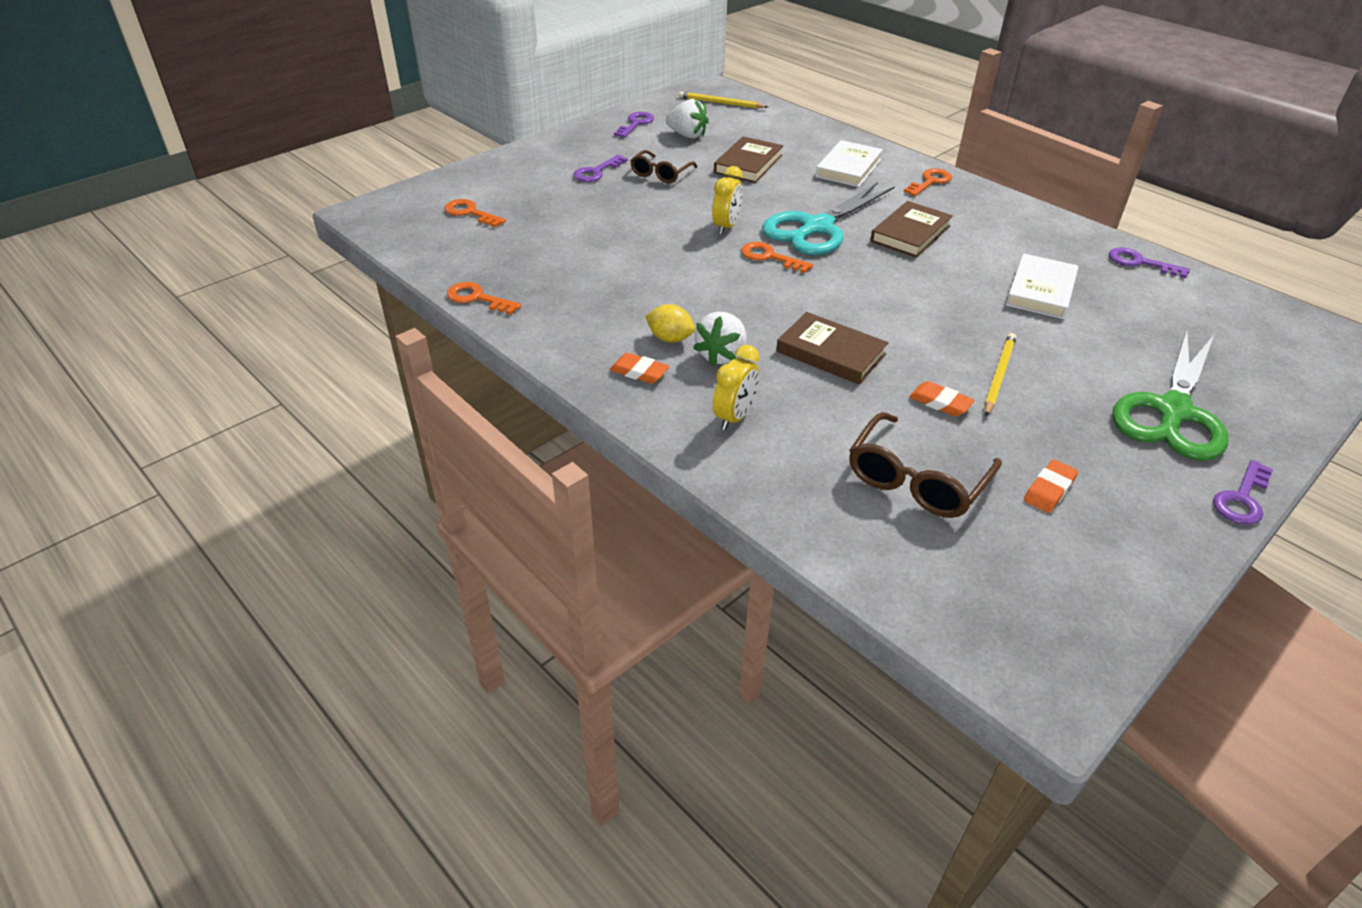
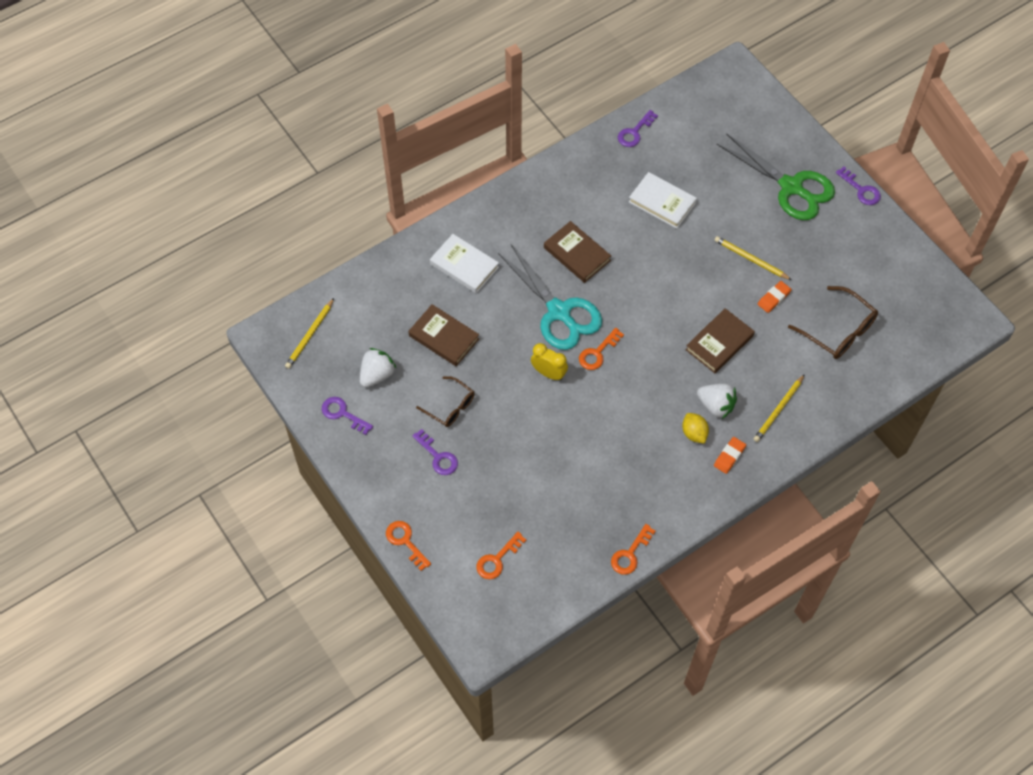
camera: 80 degrees left, 20 degrees up
yellow lemon [645,304,695,343] -> yellow lemon turned 60 degrees counterclockwise [682,413,709,444]
yellow clock [713,345,760,430] -> yellow pencil [754,374,805,442]
orange key [904,168,952,196] -> orange key moved to [386,521,431,571]
orange eraser [1024,459,1078,513] -> none

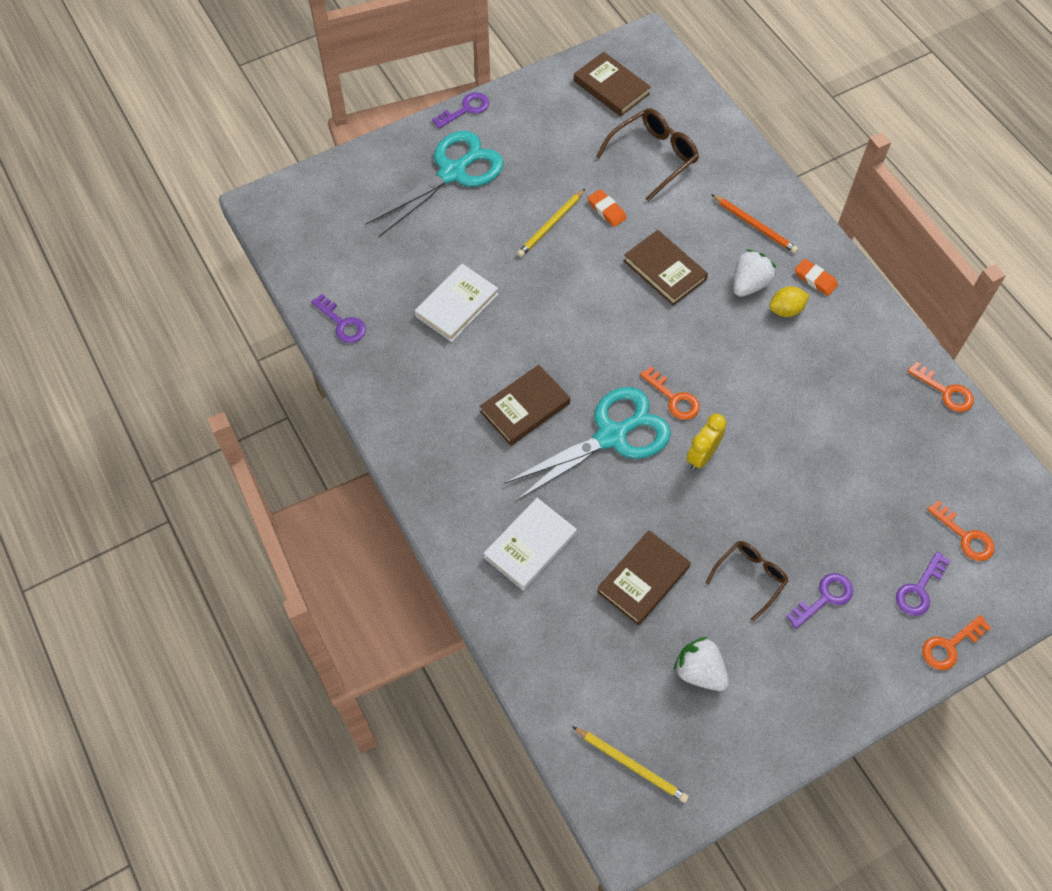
camera: 85 degrees left, 0 degrees up
purple key [322,397,373,435] -> purple key moved to [896,551,950,616]
green scissors [717,133,835,220] -> turquoise scissors [365,131,504,238]
yellow pencil [754,374,805,442] -> orange pencil [711,194,798,253]
none -> brown book [574,52,651,117]

